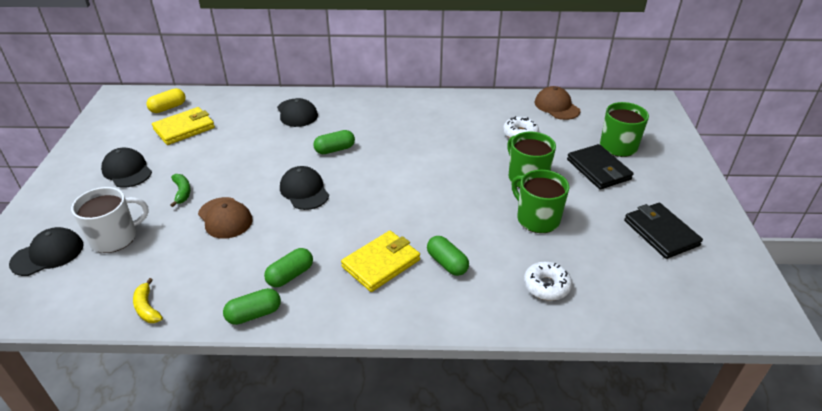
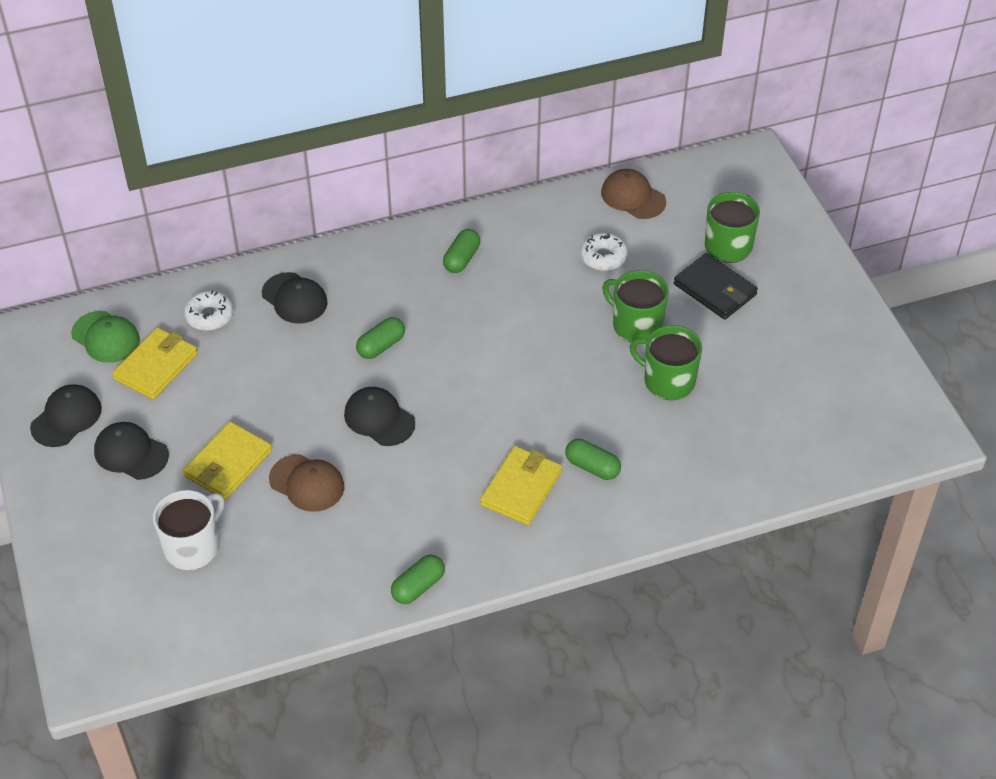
camera: 20 degrees left, 10 degrees up
black cap [9,227,84,276] -> black cap moved to [30,384,102,447]
yellow banana [133,278,163,323] -> none
yellow capsule [147,88,185,113] -> green cap [71,311,140,363]
green banana [170,174,191,207] -> yellow wallet [183,422,272,500]
green capsule [264,248,313,287] -> green capsule moved to [443,229,480,273]
white donut [524,262,572,301] -> white donut moved to [184,291,233,331]
black wallet [624,203,703,259] -> none

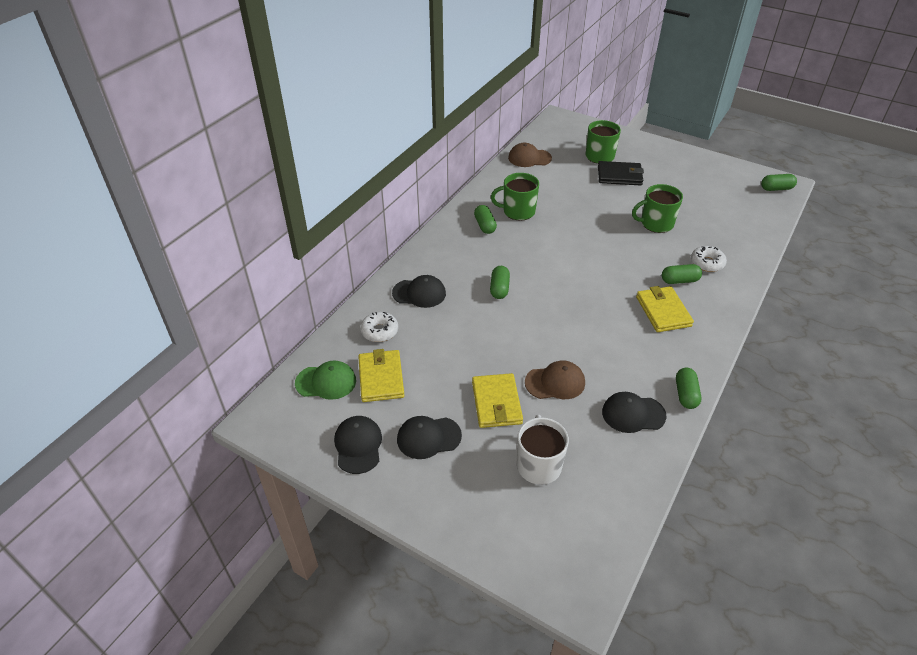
camera: 40 degrees left, 5 degrees down
black cap [344,387,415,446] -> black cap moved to [602,392,666,433]
white donut [580,233,628,271] -> white donut moved to [691,246,727,272]
green mug [602,270,669,342] -> green mug moved to [491,173,539,221]
none -> green capsule [761,174,797,191]

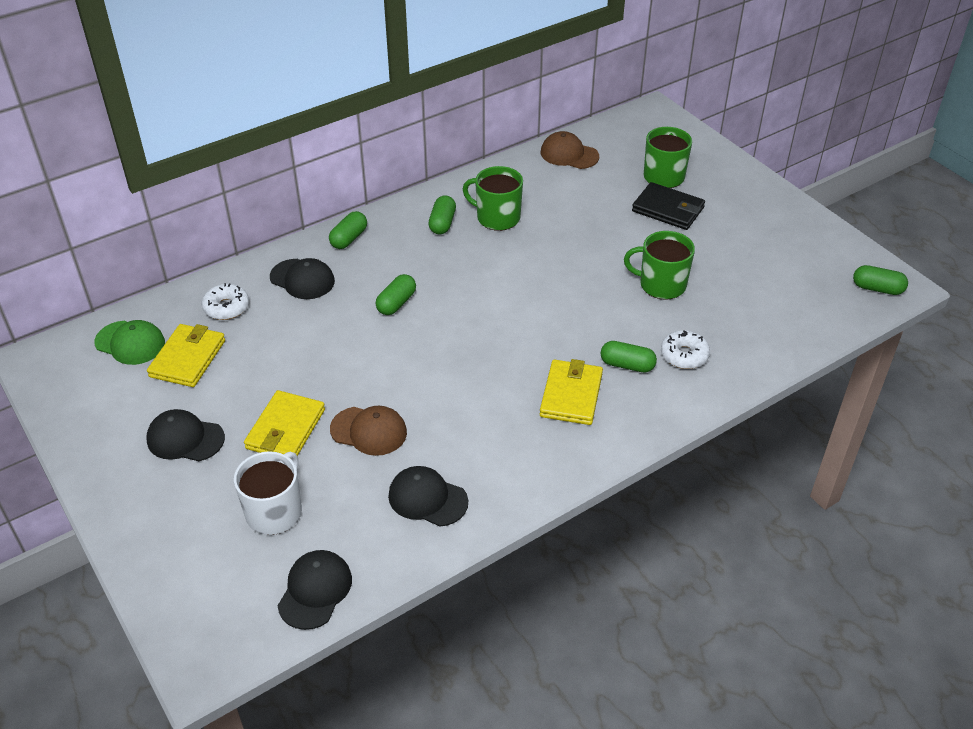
camera: 25 degrees right, 0 degrees up
black cap [334,416,382,474] -> black cap moved to [278,550,352,630]
green capsule [676,368,701,409] -> green capsule moved to [329,211,367,249]

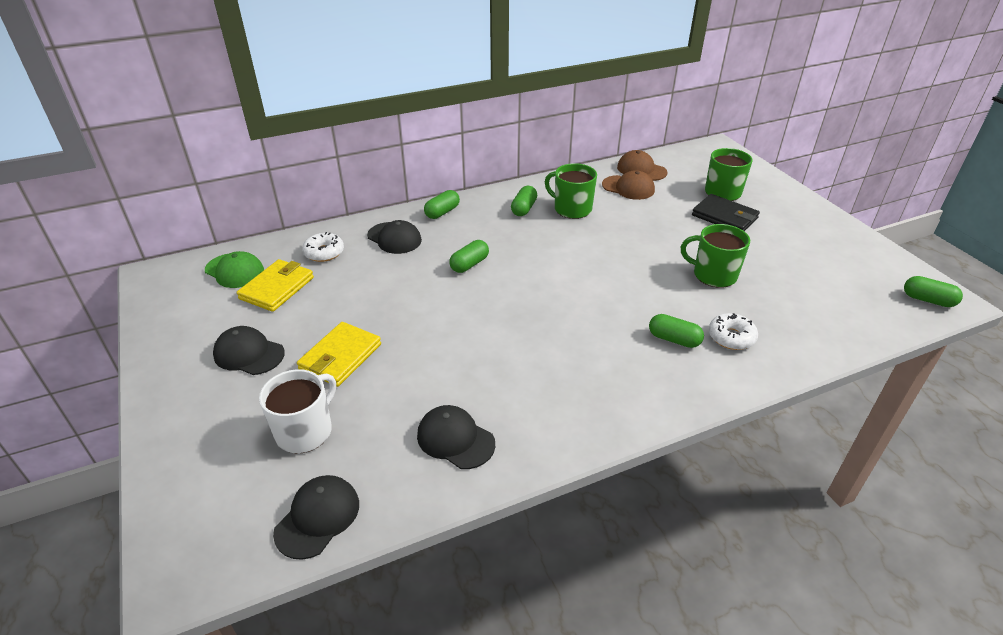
camera: 10 degrees right, 5 degrees down
brown cap [330,406,407,456] -> brown cap moved to [602,170,655,200]
yellow wallet [540,359,603,425] -> none

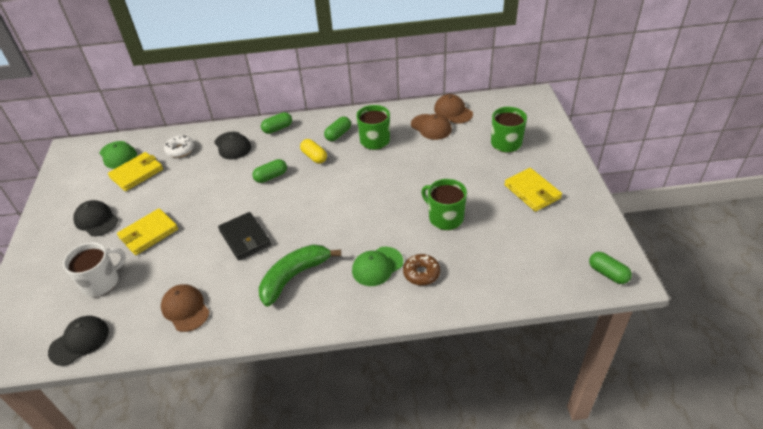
camera: 20 degrees right, 5 degrees up
black cap [417,405,495,469] -> brown cap [161,284,210,332]
green capsule [649,314,704,348] -> green cap [352,247,403,286]
black wallet [692,194,760,231] -> black wallet moved to [218,212,271,260]
white donut [709,313,758,350] -> brown donut [403,254,440,285]
none -> green banana [259,245,341,307]
none -> yellow capsule [300,139,327,164]
none -> yellow wallet [504,168,562,212]

